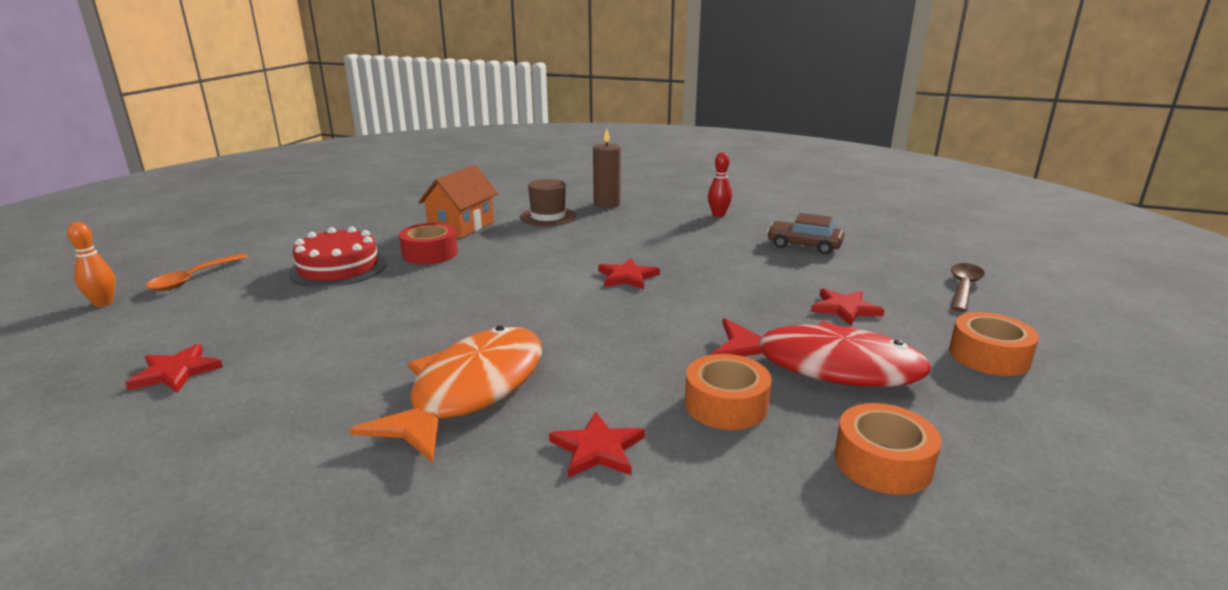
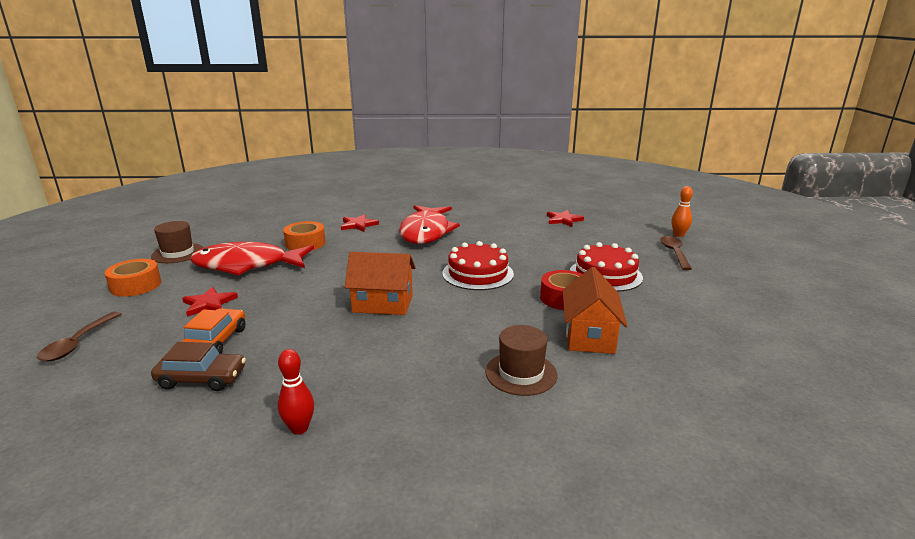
camera: 160 degrees right, 0 degrees up
orange spoon [146,253,248,291] -> brown spoon [660,236,692,270]
orange fish [350,326,542,463] -> red fish [399,205,460,244]
brown candle [593,128,621,208] -> none
red star [598,258,660,289] -> orange house [344,252,416,315]
orange tape [834,403,941,495] -> none
none -> brown hat [151,221,204,263]
none -> orange car [181,308,245,354]
none -> red cake [442,241,514,290]

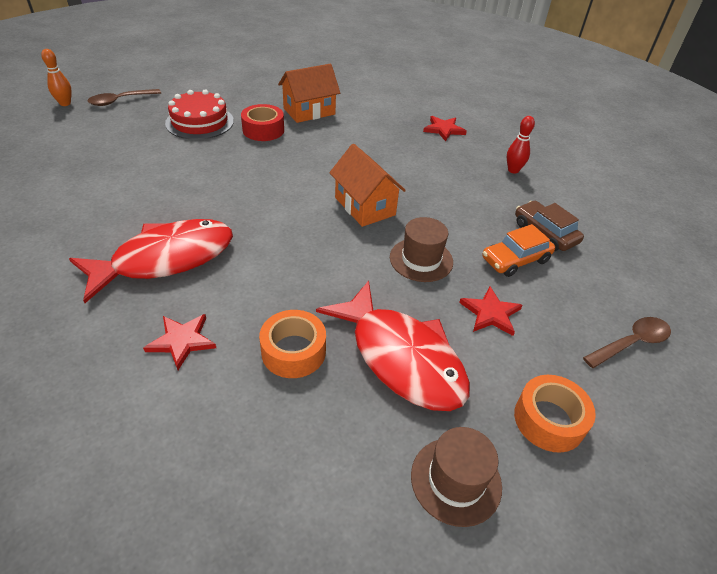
camera: 130 degrees left, 20 degrees up
red cake [442,241,514,290] -> none
brown hat [485,325,557,396] -> brown hat moved to [390,217,453,282]
red star [547,210,584,227] -> red star moved to [423,116,467,141]

